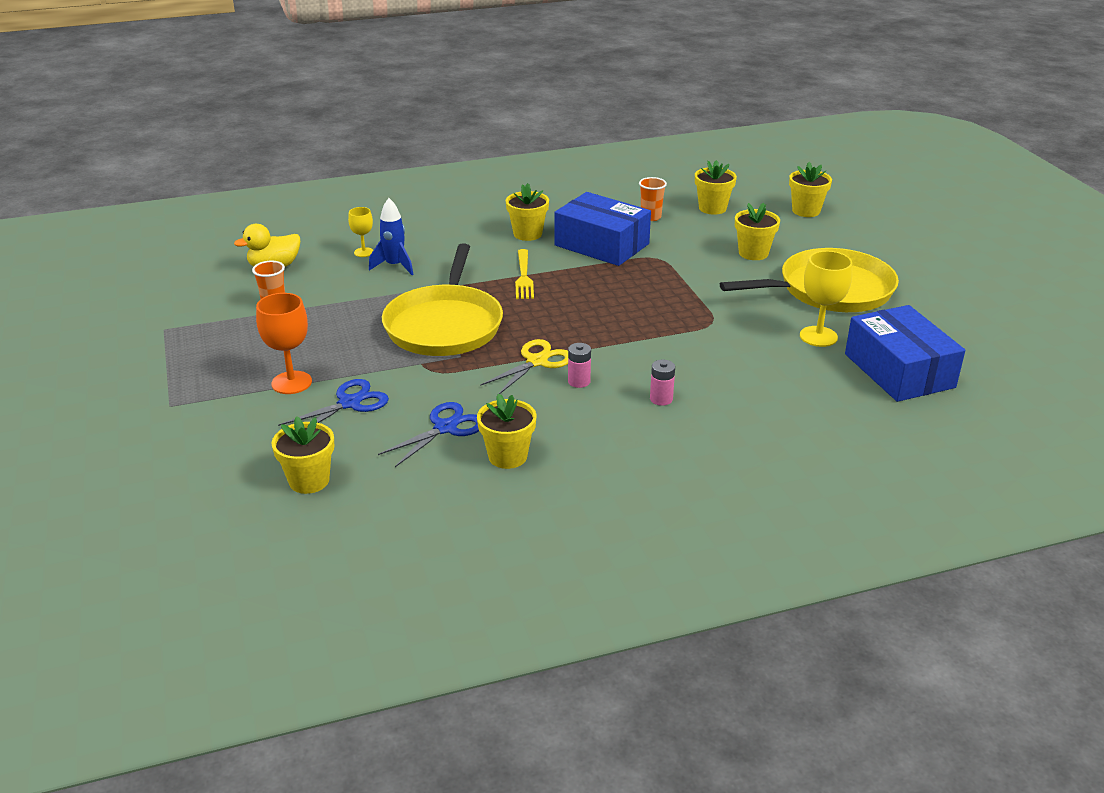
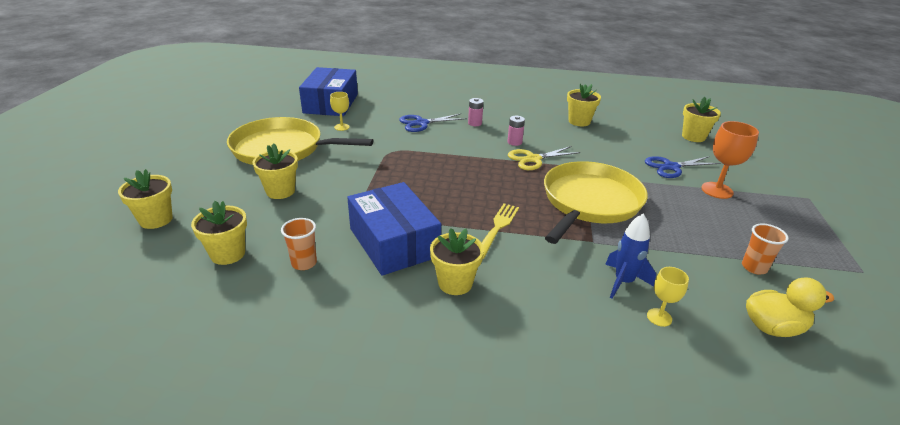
camera: 155 degrees left, 0 degrees up
blue scissors [378,402,479,467] -> blue scissors moved to [399,114,467,132]
yellow goblet [800,251,852,347] -> yellow goblet [330,92,350,131], size x0.59

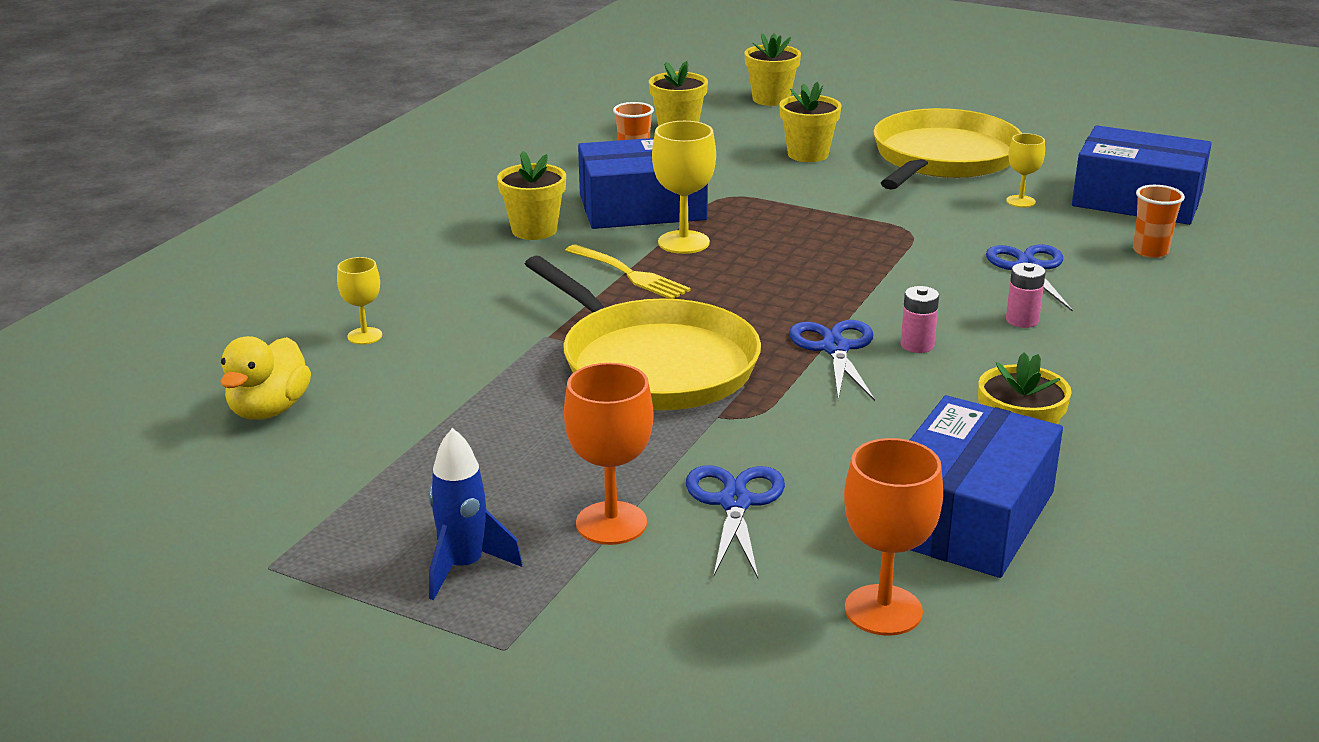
camera: 110 degrees right, 5 degrees down
yellow scissors [508,146,581,170] -> blue scissors [789,320,875,401]
blue rocket [605,214,656,299] -> blue rocket moved to [429,428,522,600]
yellow flower pot [682,97,721,142] -> orange goblet [844,438,943,636]
orange cup [742,223,789,275] -> orange cup moved to [1133,185,1185,258]
none -> yellow goblet [652,121,716,254]
none -> blue box [910,395,1063,578]

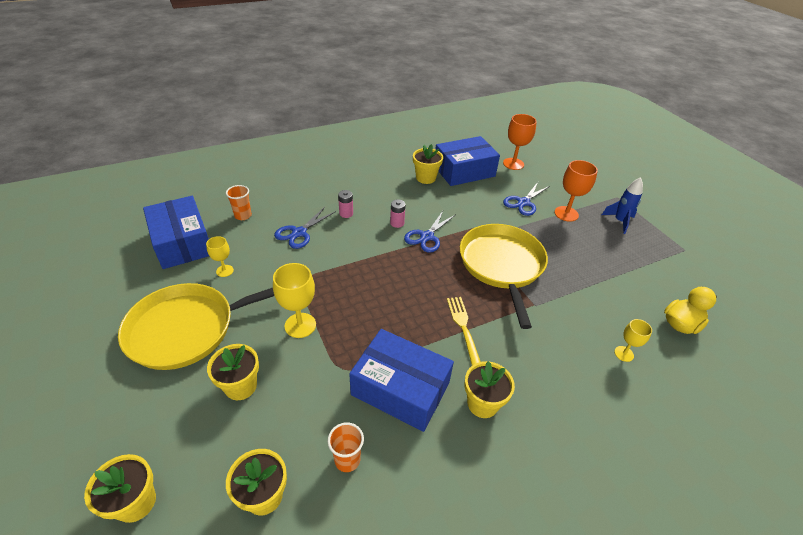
camera: 145 degrees left, 15 degrees up
yellow goblet [652,121,716,254] -> yellow goblet moved to [273,263,316,338]

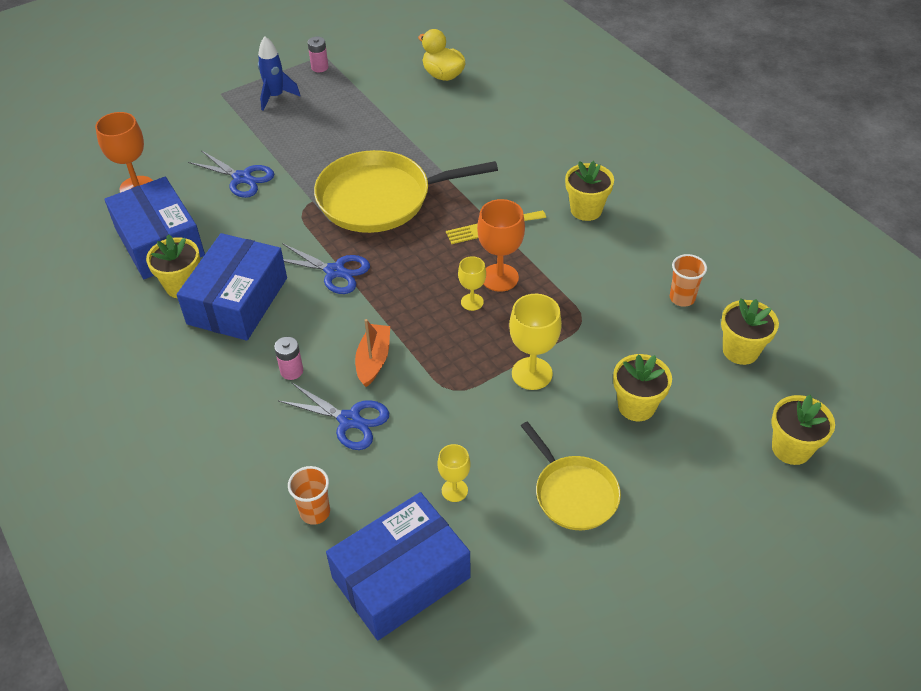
camera: 95 degrees left, 5 degrees up
yellow pan [118,283,274,370] -> yellow pan [521,421,621,530], size x0.57
blue box [349,329,454,432] -> blue box moved to [177,233,287,341]
pink battery [390,199,406,228] -> pink battery moved to [308,37,329,72]
orange goblet [555,160,598,222] -> orange goblet moved to [477,199,525,292]
yellow goblet [614,319,652,362] -> yellow goblet moved to [458,257,486,311]
none -> orange boat [355,319,390,387]

